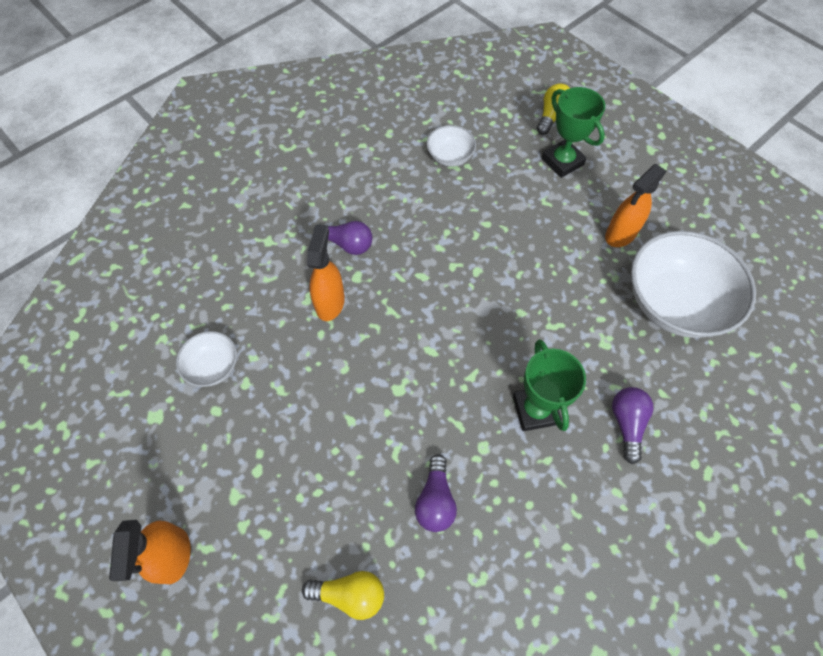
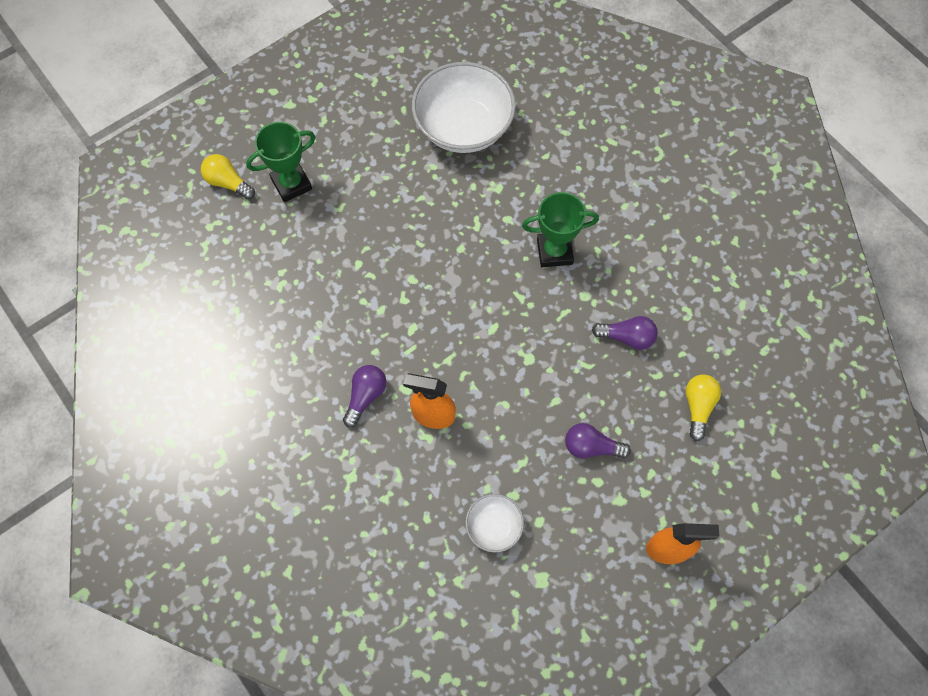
camera: 85 degrees left, 5 degrees up
white bowl [427,125,476,167] -> none
orange spray bottle [605,164,667,247] -> none
purple light bulb [612,387,653,464] -> purple light bulb moved to [565,423,631,458]

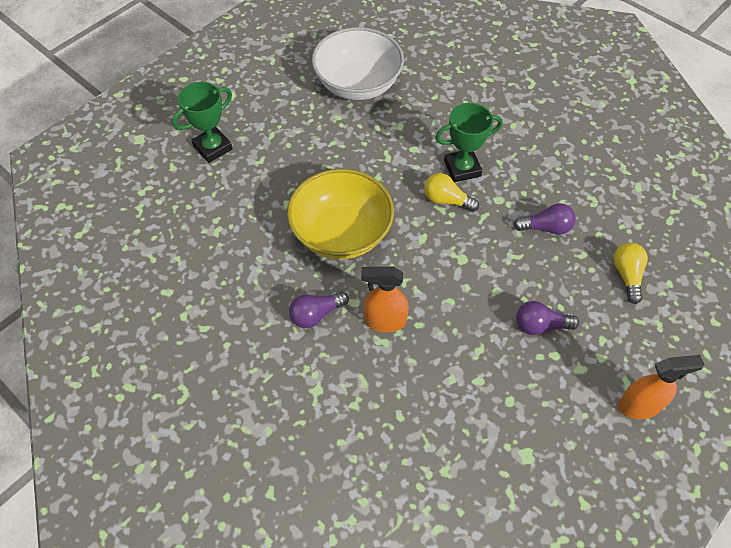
camera: 10 degrees left, 10 degrees down
yellow light bulb [201,154,255,200] -> yellow light bulb moved to [424,173,479,212]
purple light bulb [343,365,386,427] -> purple light bulb turned 135 degrees counterclockwise [289,292,349,328]
white bowl [465,494,524,552] -> none
none -> yellow bowl [287,169,394,259]

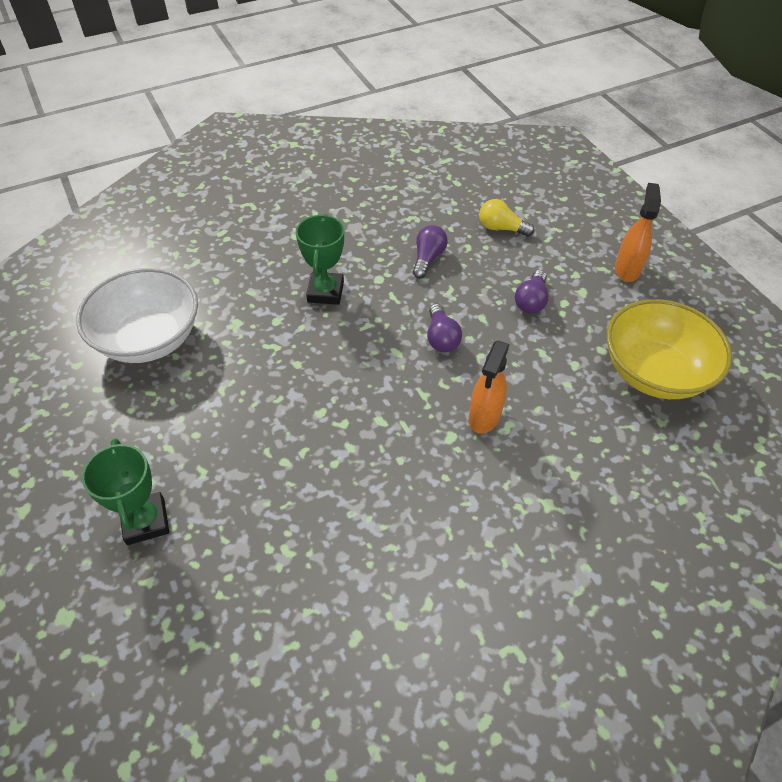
camera: 70 degrees left, 5 degrees down
yellow bowl [287,169,394,259] -> yellow bowl moved to [607,299,732,399]
purple light bulb [289,292,349,328] -> purple light bulb moved to [427,304,462,352]
yellow light bulb [424,173,479,212] -> none

